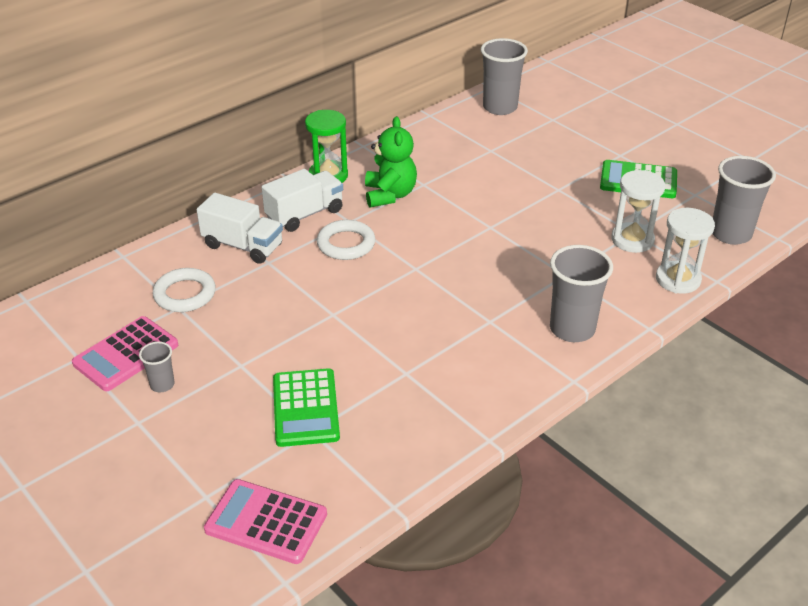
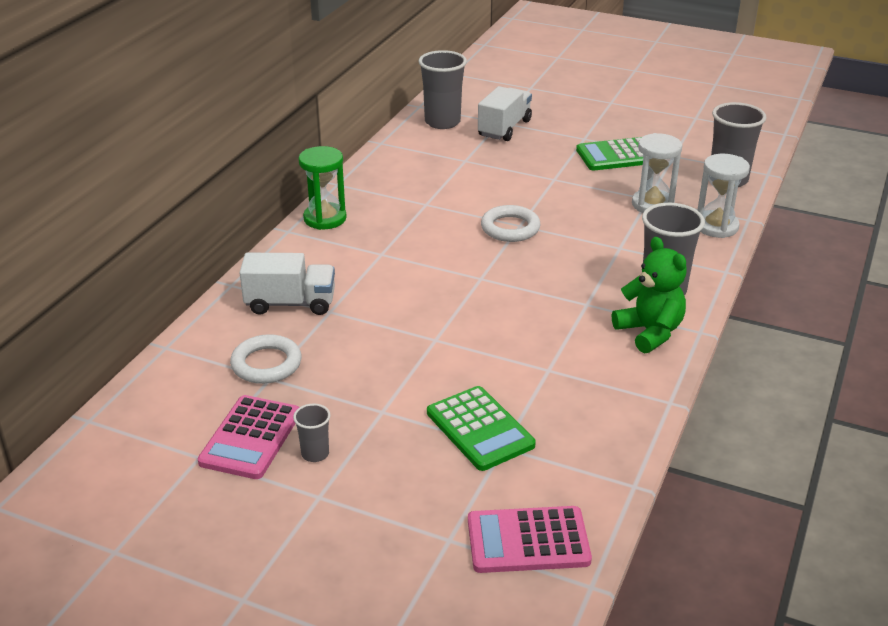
camera: 25 degrees left, 5 degrees down
white truck [262,169,343,232] -> white truck moved to [478,86,532,141]
white ring [317,220,375,260] -> white ring moved to [481,205,541,242]
green teddy bear [365,116,417,208] -> green teddy bear moved to [612,237,687,354]

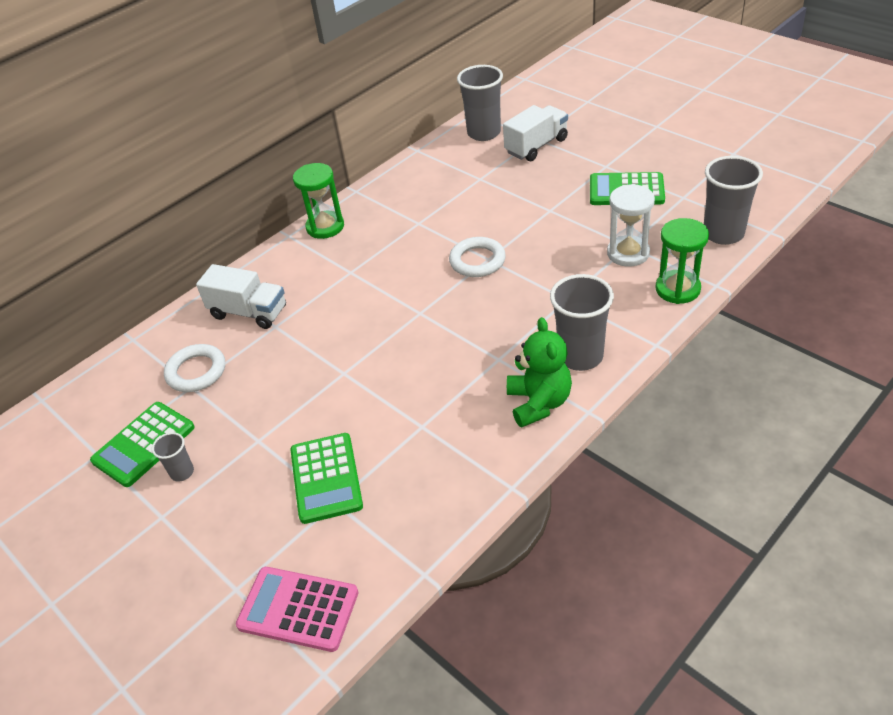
camera: 25 degrees right, 10 degrees up
pink calculator [197,395,300,479] -> green calculator [90,402,195,487]
white hourglass [697,154,750,238] -> green hourglass [655,218,709,304]

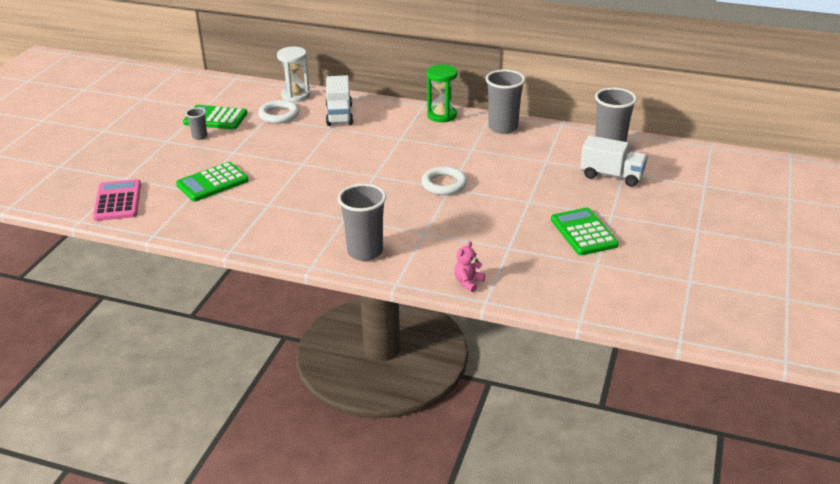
camera: 60 degrees right, 10 degrees down
green teddy bear [507,317,572,428] -> none
white hourglass [607,184,655,267] -> white hourglass moved to [277,47,310,102]
green hourglass [655,218,709,304] -> pink teddy bear [454,241,485,292]
grey cup [704,156,763,245] -> grey cup moved to [486,69,525,134]

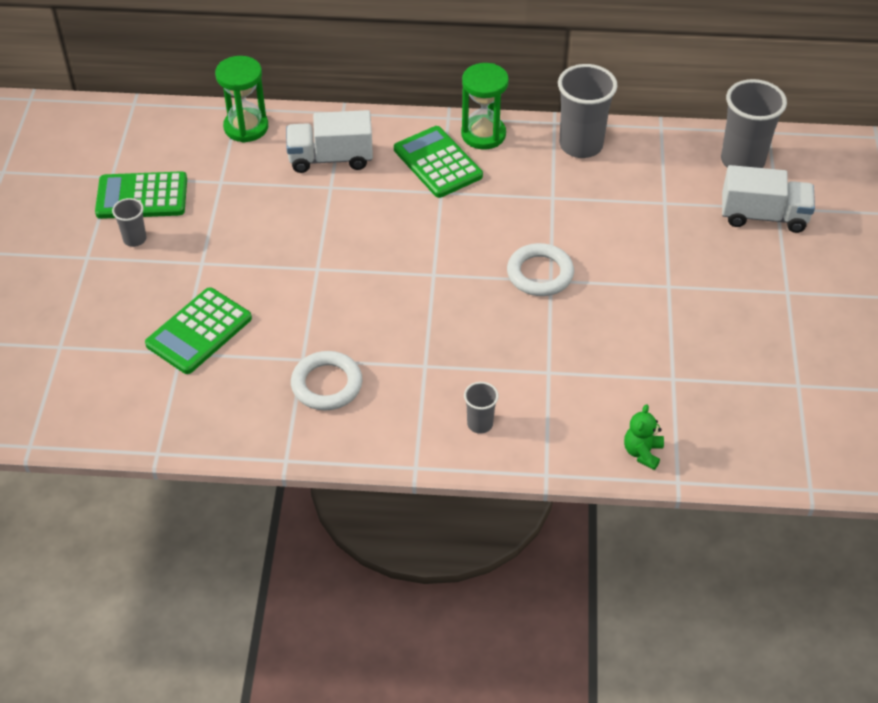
camera: 15 degrees left, 15 degrees up
pink calculator [93,179,141,221] -> none
white ring [258,100,299,124] -> white ring moved to [291,351,363,410]
white hourglass [277,47,310,102] -> green hourglass [215,56,268,143]
white truck [326,75,353,126] -> white truck turned 105 degrees clockwise [286,110,373,173]
grey cup [338,184,386,261] -> grey cup [464,382,499,434], size x0.50
pink teddy bear [454,241,485,292] -> green teddy bear [624,404,664,470]
green calculator [551,208,619,255] -> green calculator moved to [394,126,483,198]

